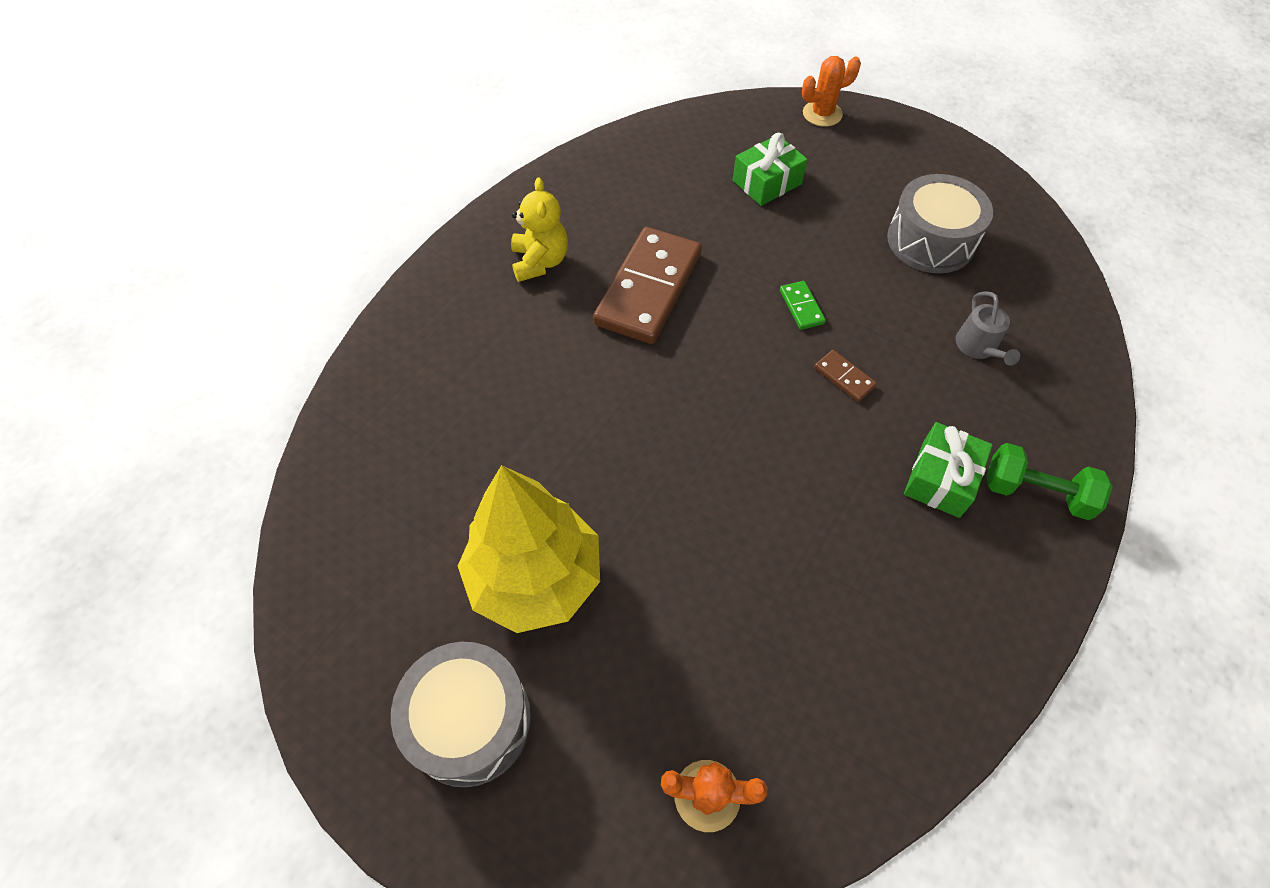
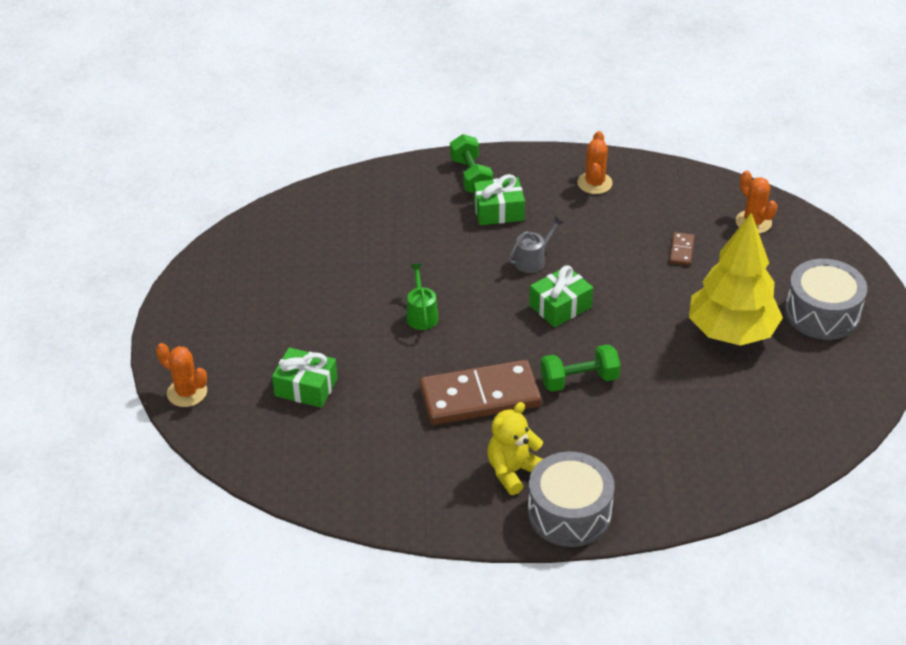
camera: 125 degrees left, 15 degrees down
green domino [780,281,826,330] -> green watering can [407,264,439,330]
brown domino [814,350,877,402] -> brown domino moved to [669,232,695,265]
grey drum [887,174,993,273] -> grey drum moved to [528,452,615,547]
grey watering can [956,291,1020,366] -> grey watering can moved to [508,216,564,273]
none -> green gift [529,266,593,327]
none -> green dumbbell [540,344,621,392]
none -> orange cactus [577,131,613,194]

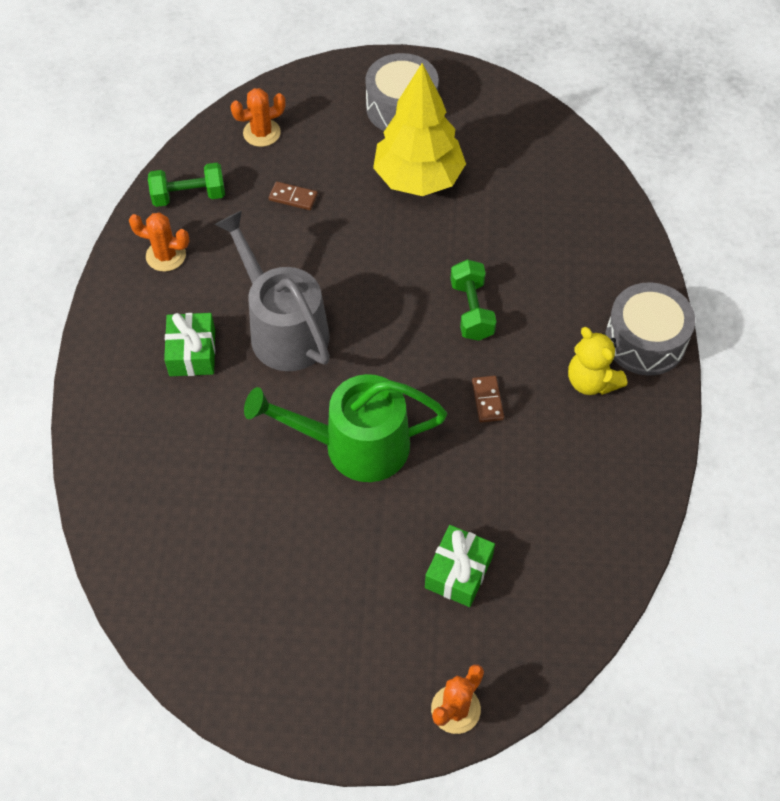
camera: 85 degrees left, 15 degrees up
green watering can [407,264,439,330] -> green watering can [244,374,447,482], size x2.24
brown domino [419,360,542,425] -> brown domino [472,376,504,423], size x0.41
green dumbbell [450,134,493,193] -> green dumbbell moved to [148,163,225,207]
grey watering can [508,216,564,273] -> grey watering can [215,211,330,371], size x2.24
green gift [529,266,593,327] -> none

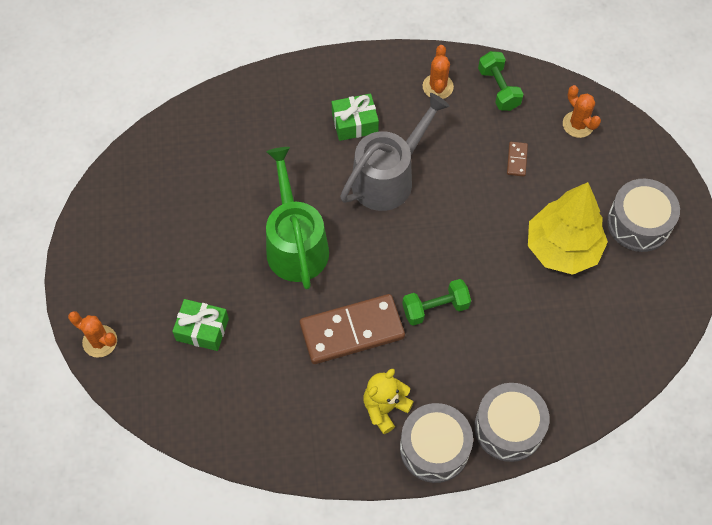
camera: 80 degrees right, 5 degrees up
brown domino [472,376,504,423] -> brown domino [300,294,405,364], size x2.42
none -> grey drum [474,383,549,462]

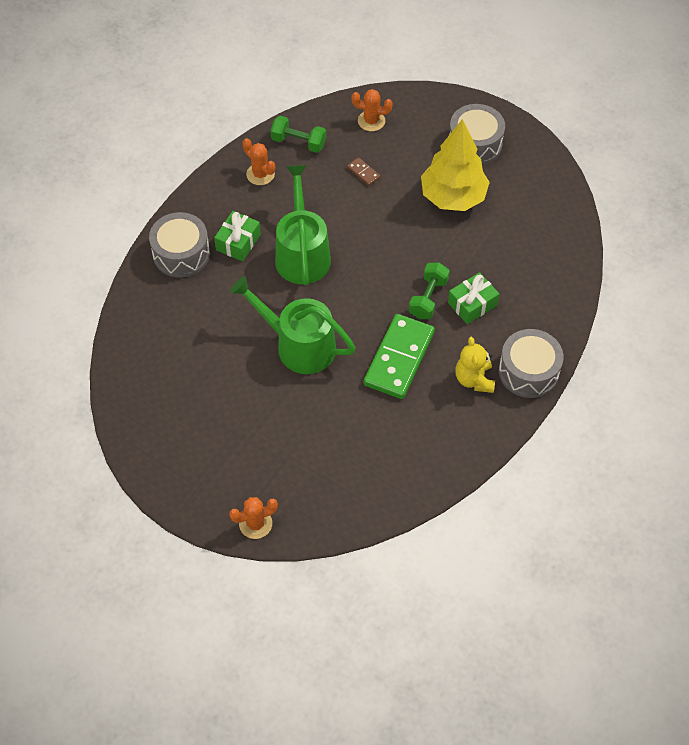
camera: 50 degrees left, 5 degrees down
green gift [172,299,229,351] -> green gift moved to [448,272,499,324]
brown domino [300,294,405,364] -> green domino [364,314,435,399]
grey watering can [340,93,450,211] -> green watering can [275,165,331,285]
grey drum [474,383,549,462] -> grey drum moved to [149,212,210,278]

